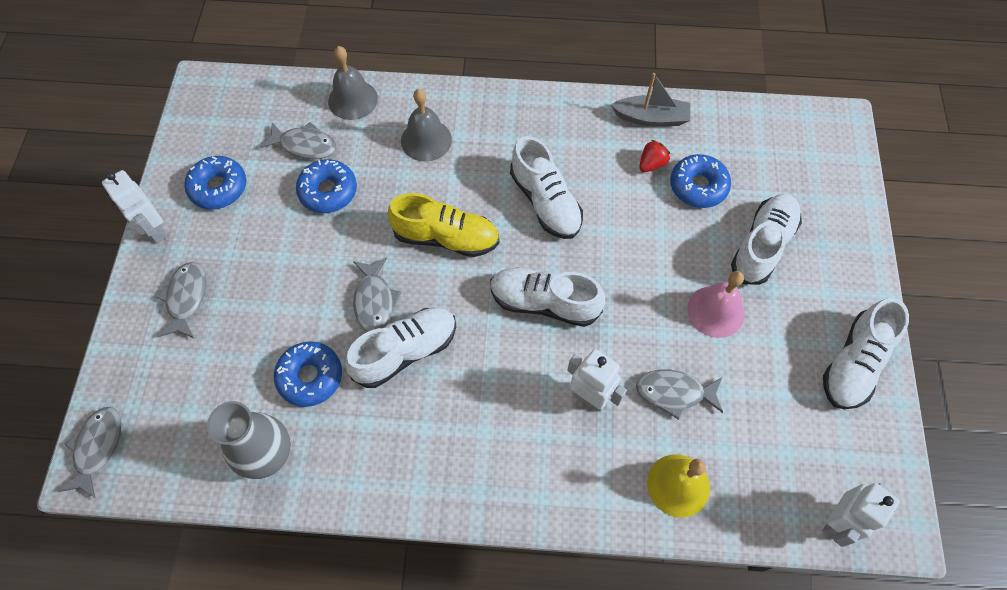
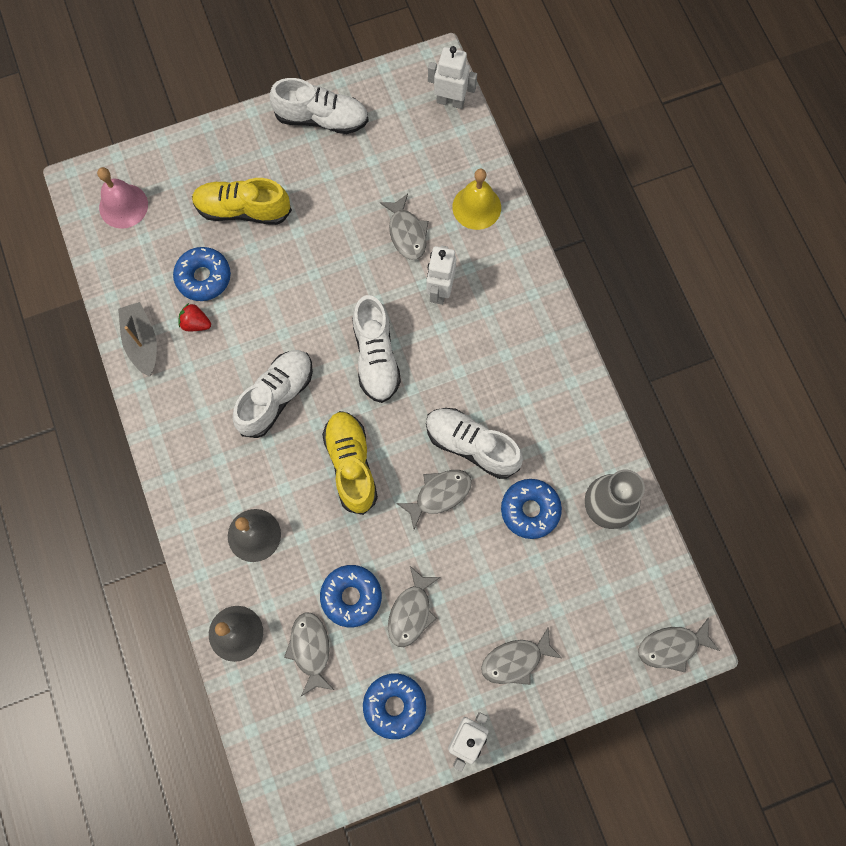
camera: 115 degrees left, 10 degrees up
pink bell [687,271,744,338] -> pink bell moved to [97,167,148,229]
white shoe [731,194,802,285] -> yellow shoe [192,178,292,225]
none -> grey fish [388,566,440,647]

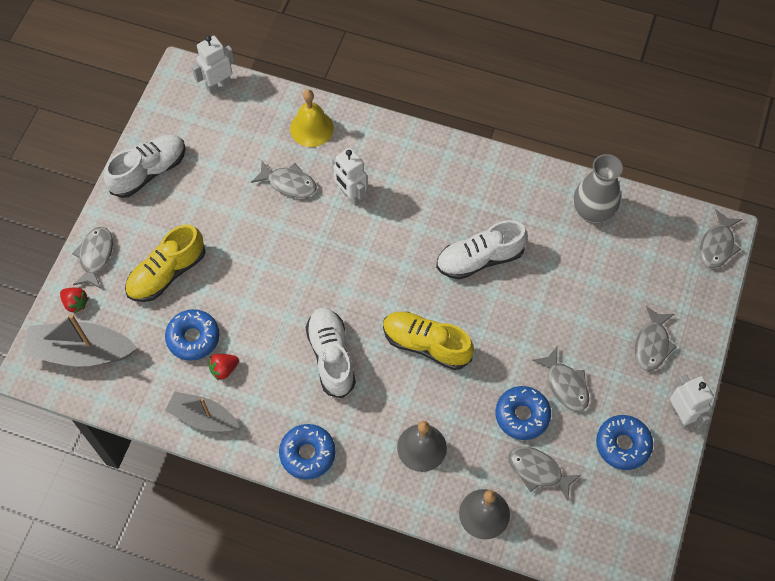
camera: 50 degrees left, 10 degrees down
pink bell [97,167,148,229] -> grey boat [22,314,137,367]
white shoe [352,295,401,403] -> none
grey fish [396,470,472,529] -> grey fish moved to [72,227,113,288]
blue donut [501,479,562,539] -> blue donut moved to [279,424,336,480]
none -> red strawberry [60,288,89,314]

